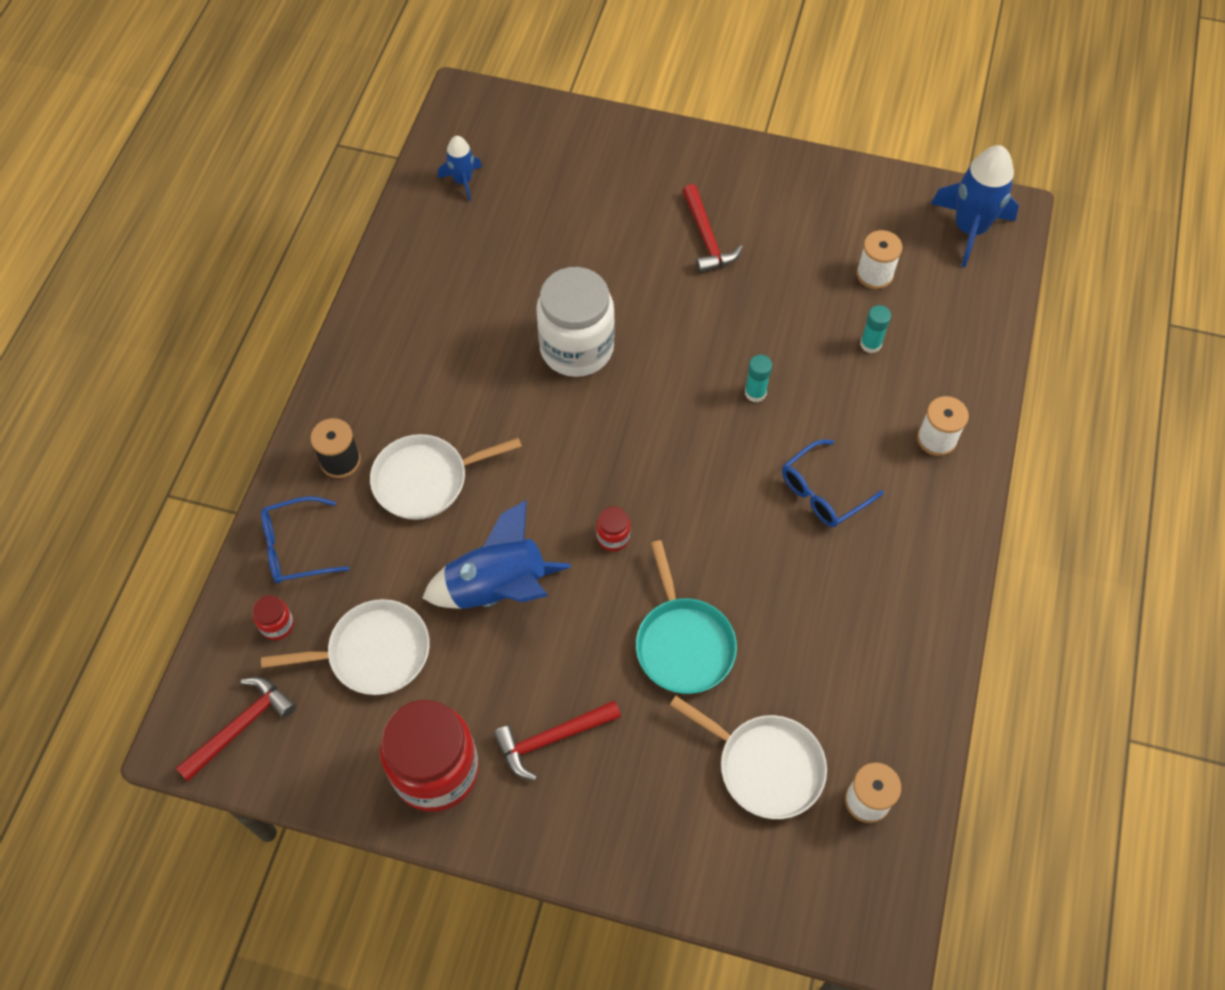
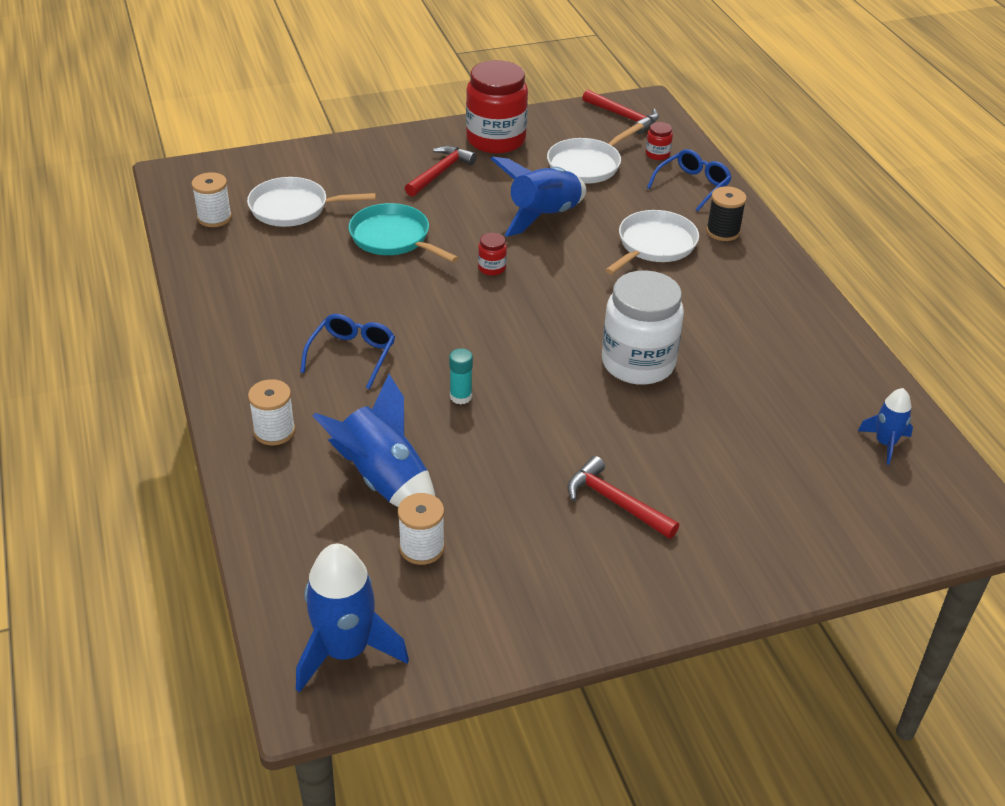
camera: 145 degrees right, 20 degrees down
red hammer [176,677,296,781] -> red hammer turned 60 degrees counterclockwise [582,89,659,134]
turquoise glue stick [860,305,891,353] -> blue rocket [313,374,435,507]

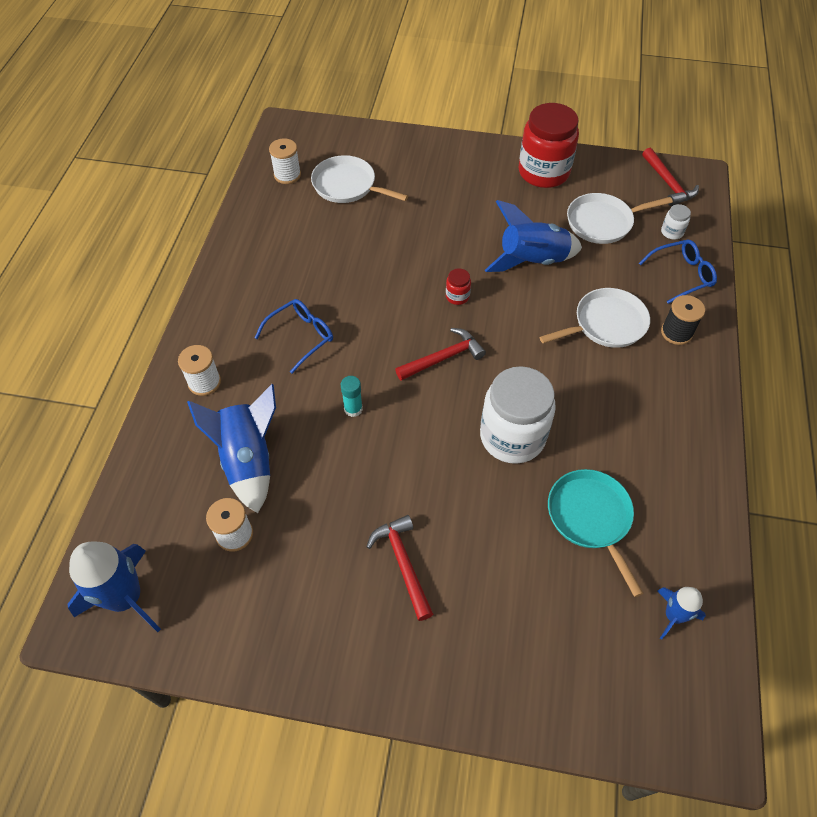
camera: 30 degrees right, 15 degrees up
turquoise pan [348,203,458,263] -> turquoise pan moved to [548,469,644,597]
red hammer [405,146,477,197] -> red hammer moved to [395,328,486,381]
red jar [646,122,673,160] -> white jar [661,204,691,240]

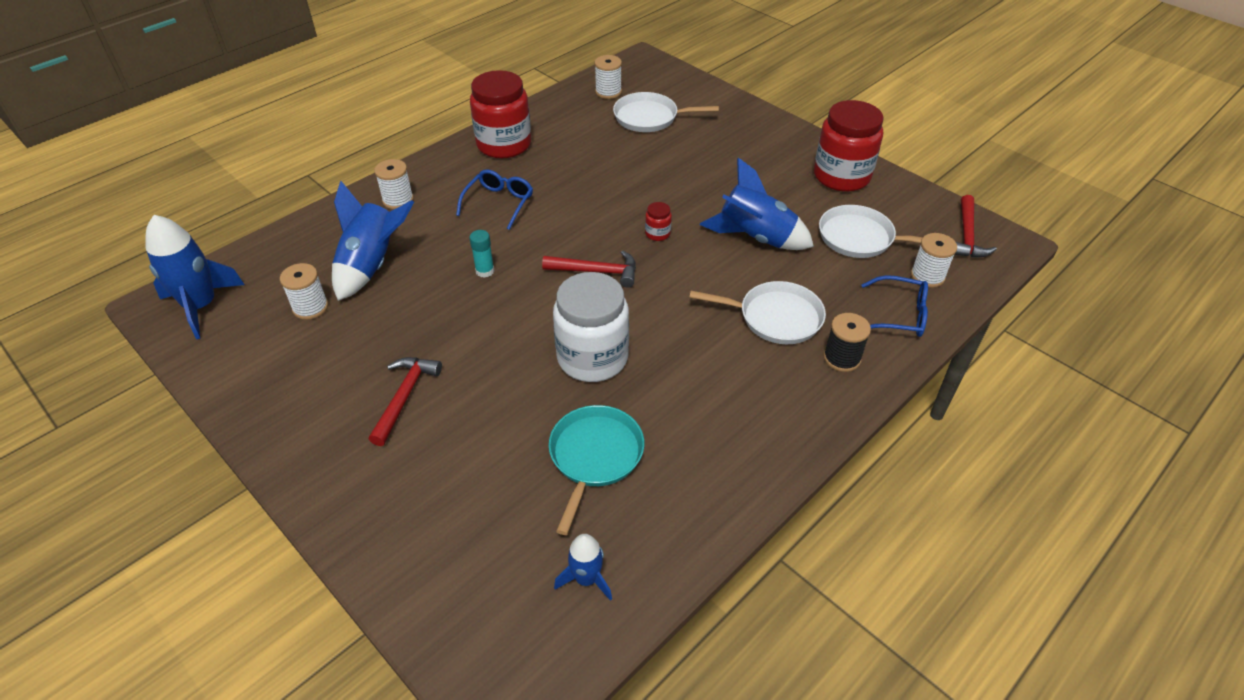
camera: 35 degrees right, 10 degrees down
blue glasses [255,299,333,373] -> blue glasses turned 60 degrees counterclockwise [456,169,533,230]
white pan [311,155,408,203] -> white pan turned 60 degrees counterclockwise [613,92,719,132]
white jar [661,204,691,240] -> white spool [911,233,957,288]
none -> red jar [470,70,531,159]

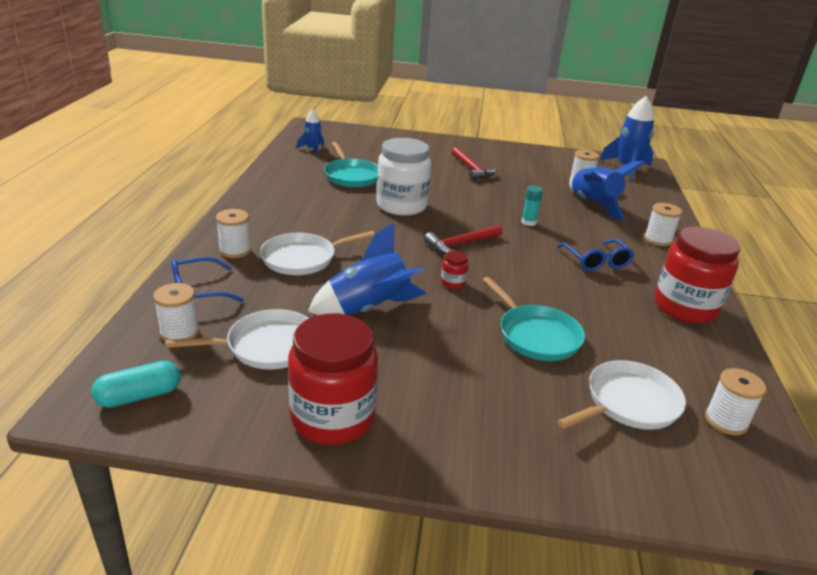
camera: 140 degrees right, 15 degrees down
black spool [823,313,871,372] -> white spool [216,209,251,258]
red hammer [954,195,997,258] -> turquoise capsule [92,361,181,408]
none -> turquoise pan [483,277,585,361]

